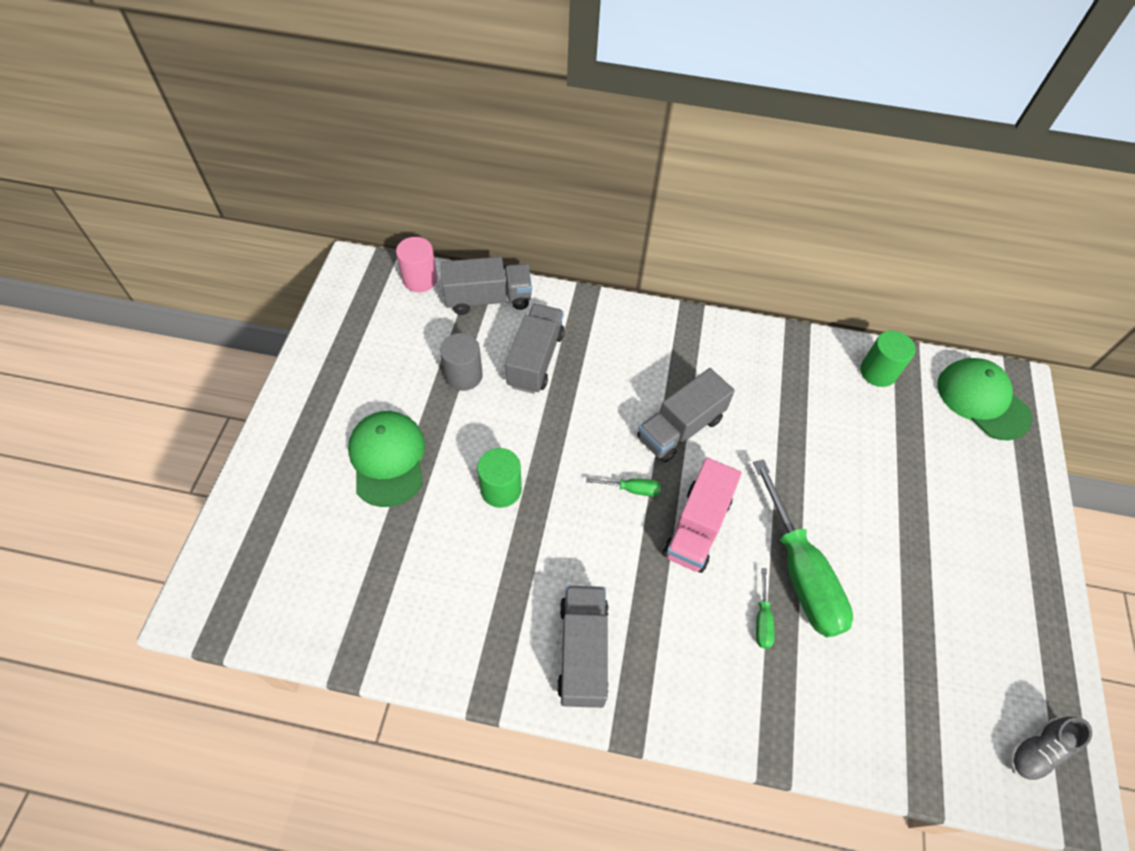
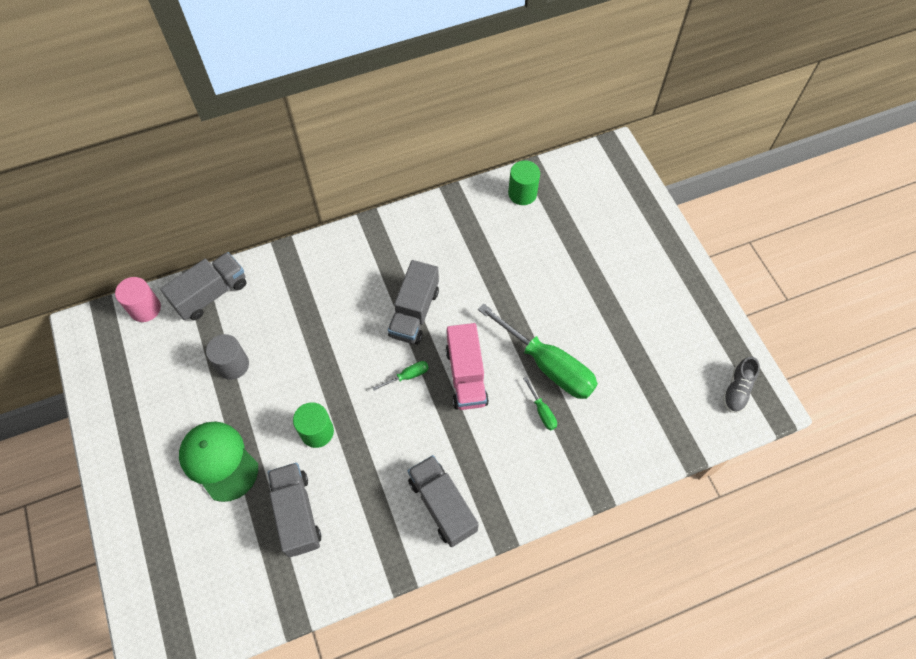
camera: 30 degrees left, 5 degrees up
grey truck [505,304,565,394] -> grey truck moved to [268,462,321,557]
green cap [937,358,1032,441] -> none

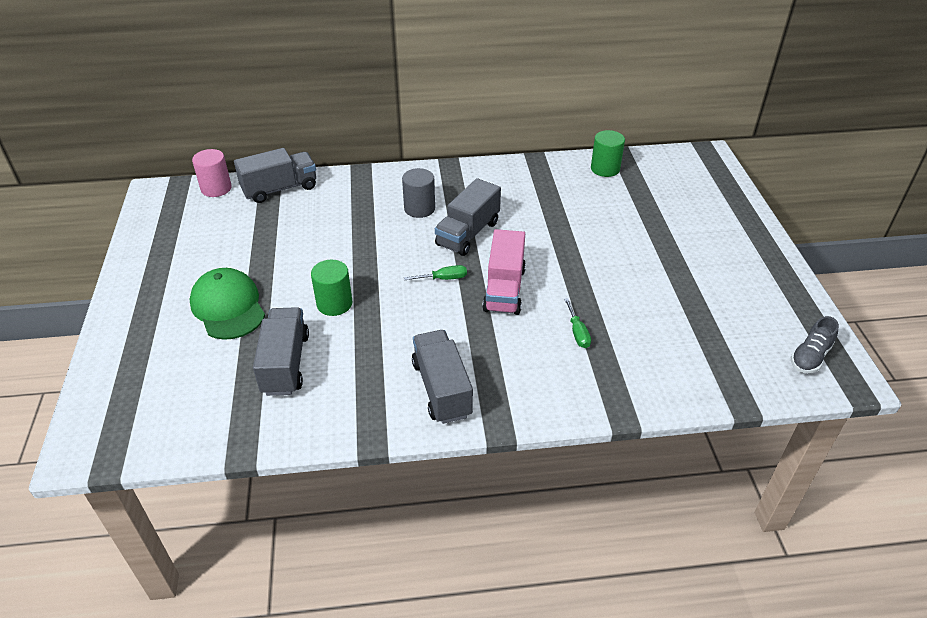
camera: 15 degrees right, 20 degrees down
grey cylinder [206,334,249,380] -> grey cylinder moved to [402,168,435,218]
green screwdriver [478,303,598,399] -> none

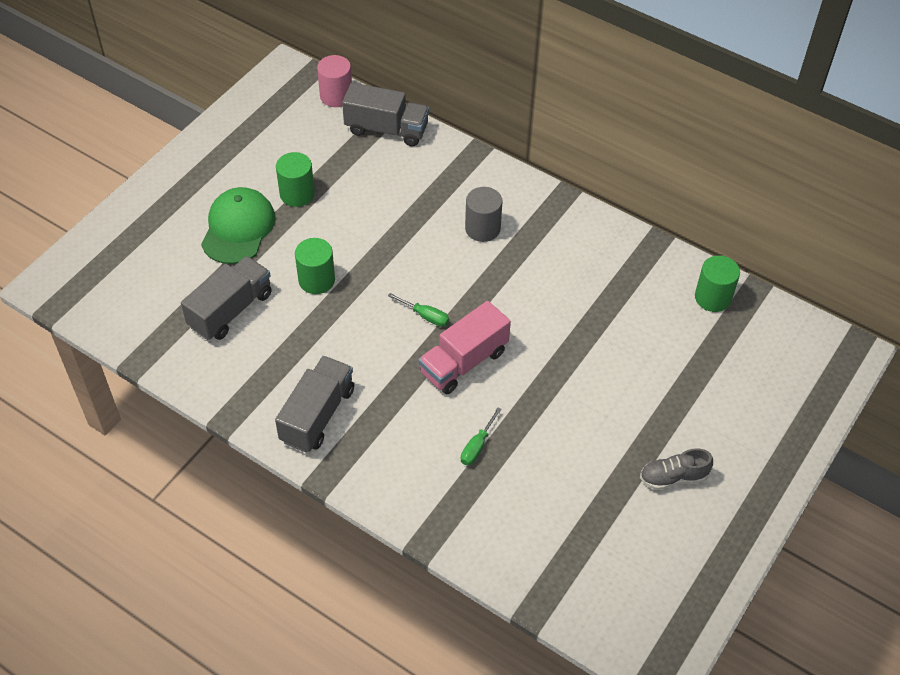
camera: 40 degrees right, 10 degrees up
grey truck [435,178,501,256] -> none
grey shoe [790,316,839,373] -> grey shoe moved to [640,448,713,490]
none -> green cylinder [276,152,315,207]

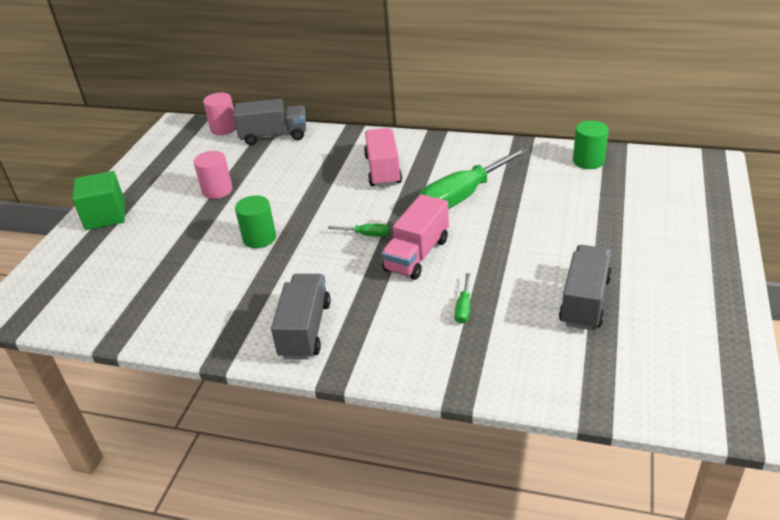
camera: 15 degrees left, 15 degrees down
grey truck [181,256,272,340] -> grey truck moved to [559,245,612,330]
green cap [201,187,275,264] -> none
green cylinder [276,152,315,207] -> pink cylinder [194,151,233,199]
grey cylinder [465,187,503,242] -> pink truck [364,128,402,187]
grey shoe [640,448,713,490] -> none
none -> green cube [72,171,125,230]
none -> green screwdriver [419,147,528,209]

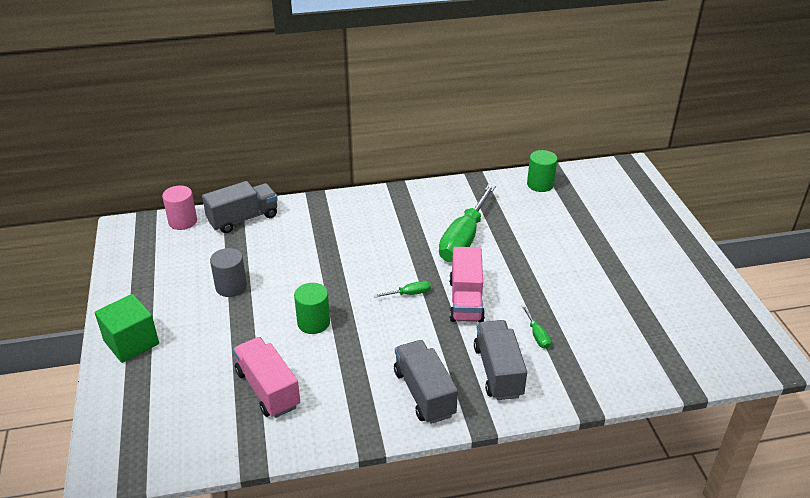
camera: 30 degrees left, 0 degrees up
pink cylinder [194,151,233,199] -> grey cylinder [210,248,247,297]
pink truck [364,128,402,187] -> pink truck moved to [233,337,300,418]
grey truck [559,245,612,330] -> grey truck moved to [474,320,527,400]

